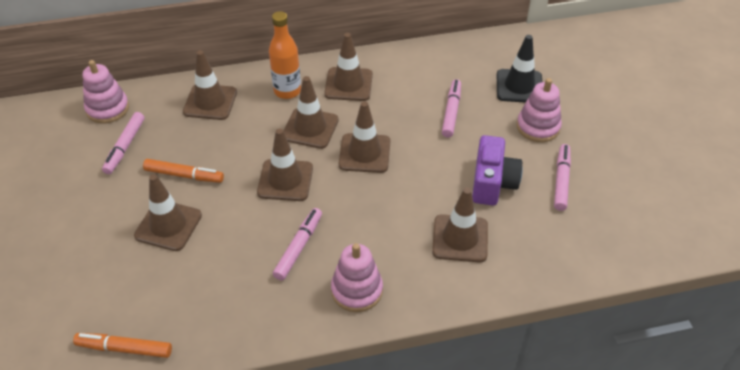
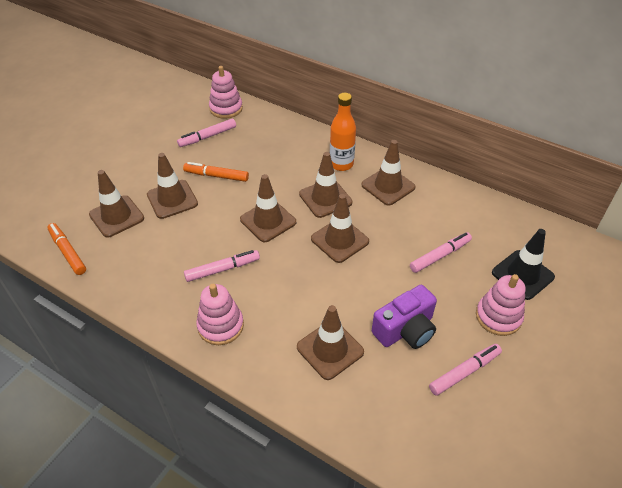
camera: 45 degrees right, 0 degrees up
orange marker [143,159,224,183] -> orange marker turned 135 degrees clockwise [183,162,249,182]
brown traffic cone [183,50,237,120] -> brown traffic cone moved to [89,170,144,238]

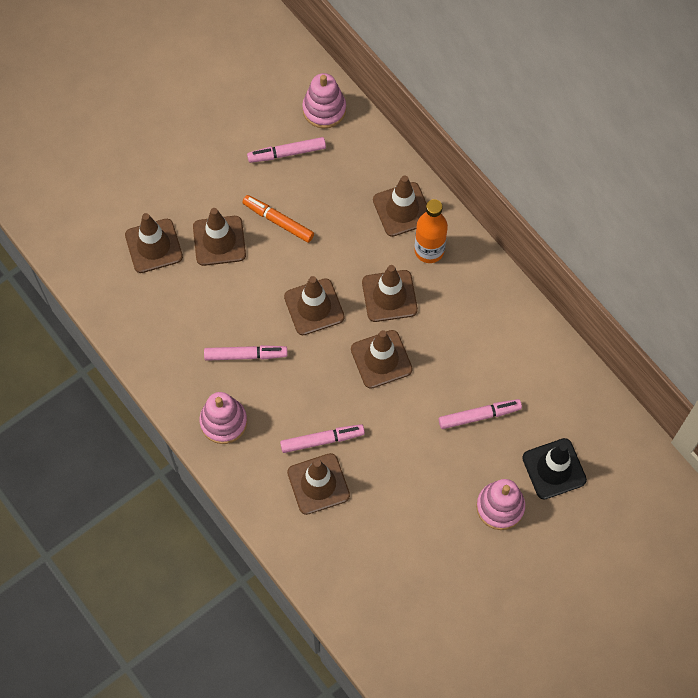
camera: 20 degrees right, 20 degrees up
orange marker [47,223,86,275] -> none
brown traffic cone [361,140,416,206] -> brown traffic cone moved to [373,175,427,237]
purple camera [372,285,437,349] -> none
pink marker [429,344,502,396] -> pink marker moved to [280,424,365,453]

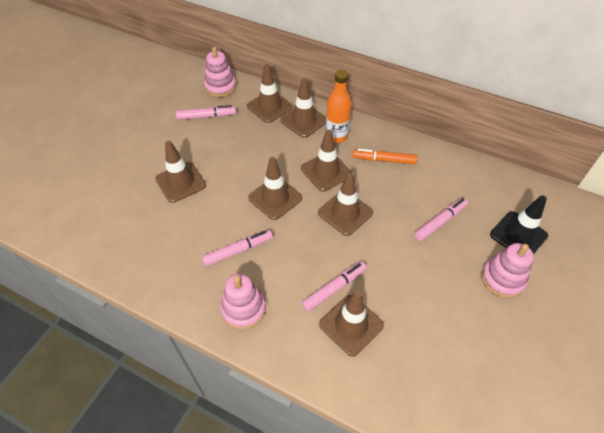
camera: 25 degrees left, 15 degrees down
brown traffic cone [125,213,183,273] -> brown traffic cone moved to [247,64,293,123]
orange marker [242,195,314,243] -> orange marker moved to [353,149,418,164]
pink marker [247,137,326,163] -> pink marker turned 150 degrees counterclockwise [176,105,236,120]

